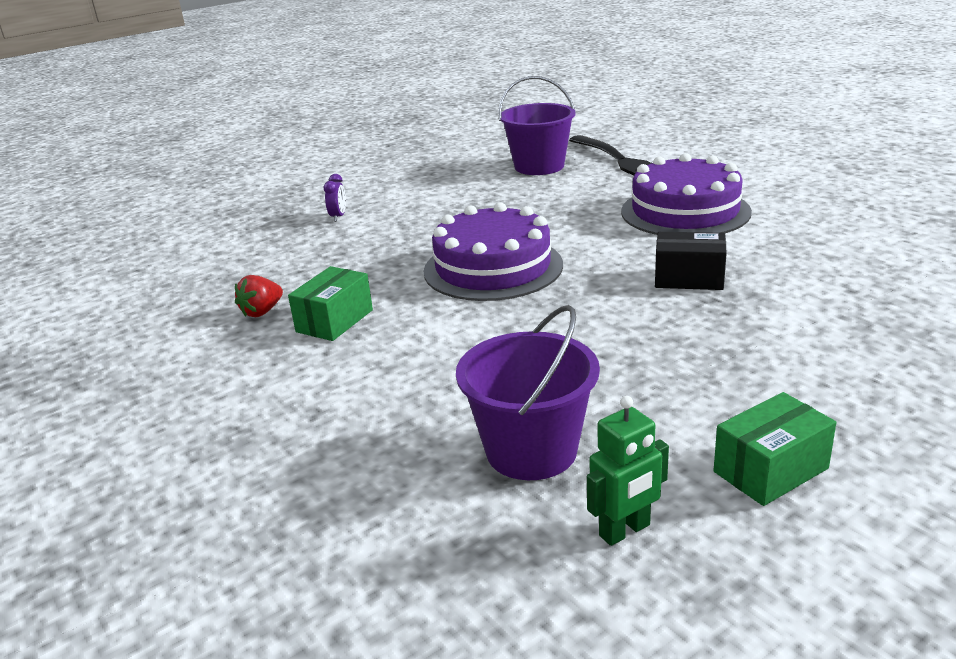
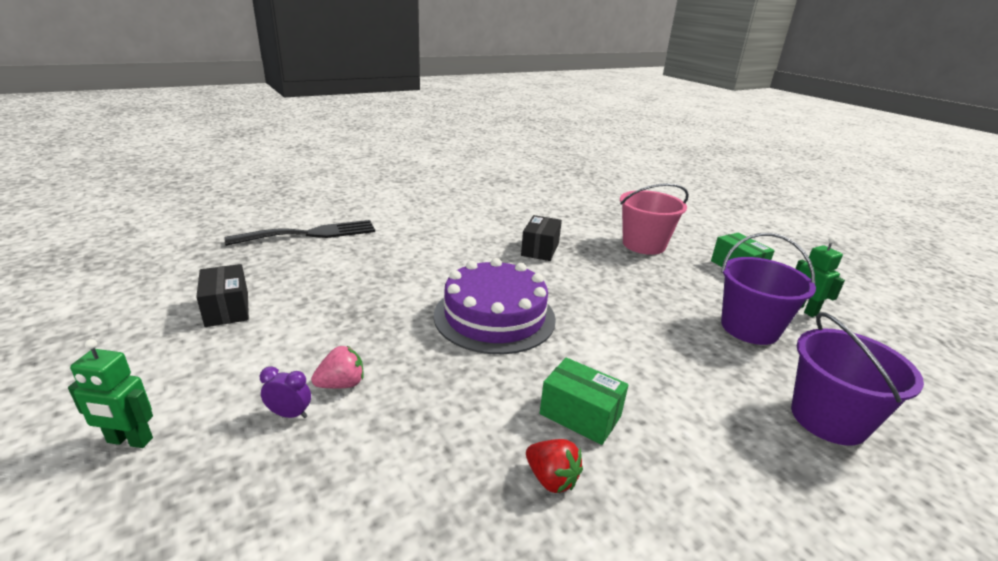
camera: 90 degrees left, 0 degrees up
purple bucket [498,76,575,175] -> purple bucket moved to [791,312,924,445]
purple cake [621,153,752,235] -> none
none -> green robot [68,339,153,448]
none -> black box [196,264,249,327]
none -> pink strawberry [311,346,364,389]
none -> pink bucket [620,183,689,255]

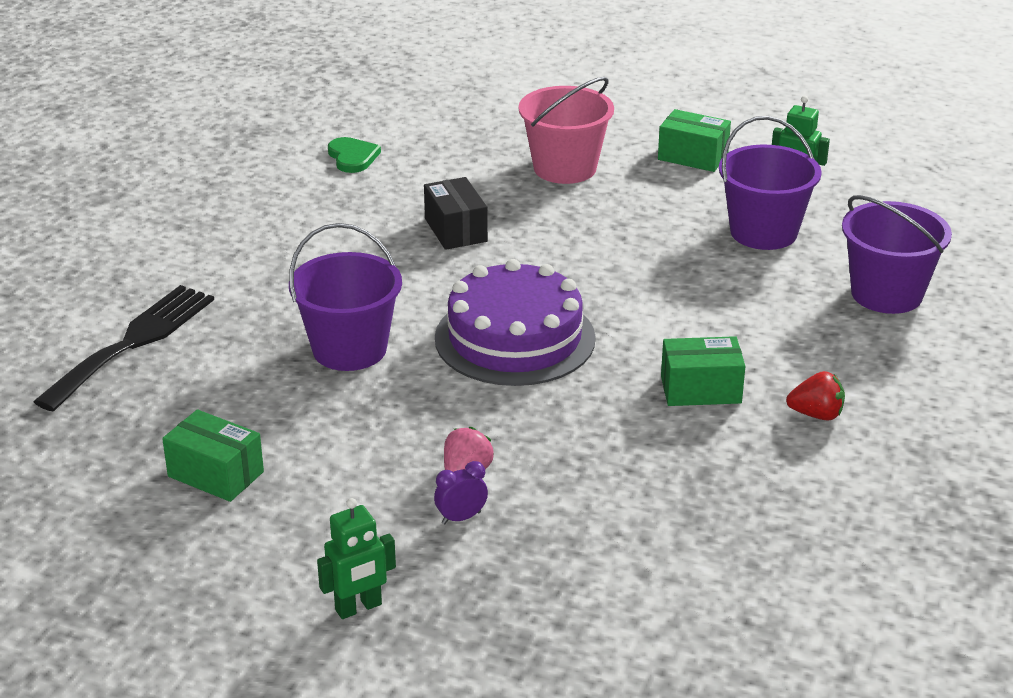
camera: 35 degrees left, 5 degrees up
black box [196,264,249,327] -> green box [162,409,264,502]
red strawberry [526,439,583,493] -> red strawberry moved to [786,371,845,421]
none -> purple bucket [289,223,402,371]
none -> green heart [328,137,381,173]

